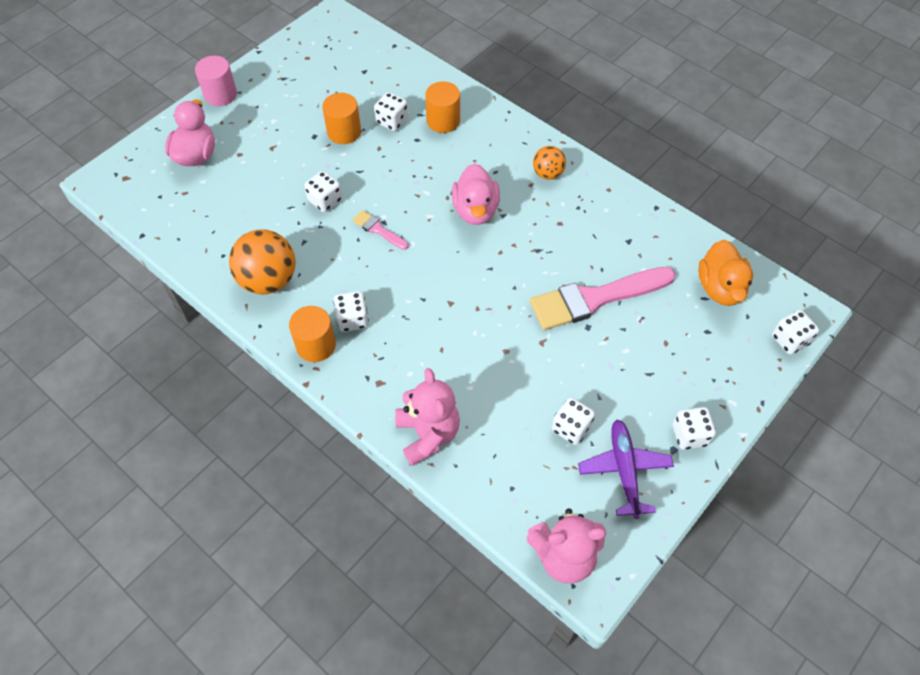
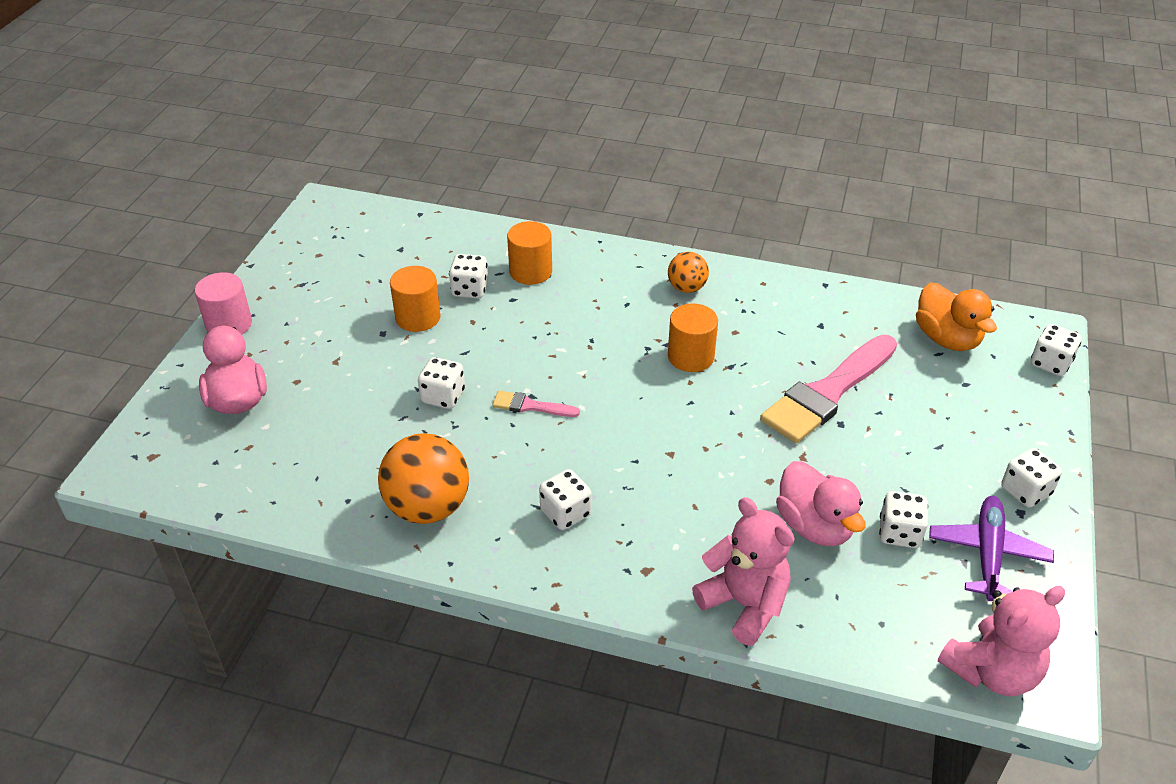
camera: 25 degrees left, 15 degrees down
orange cylinder [289,306,336,362] -> orange cylinder moved to [668,303,718,372]
pink duck [452,163,500,225] -> pink duck moved to [776,461,865,546]
purple plane [578,419,674,519] -> purple plane turned 45 degrees clockwise [929,496,1054,601]

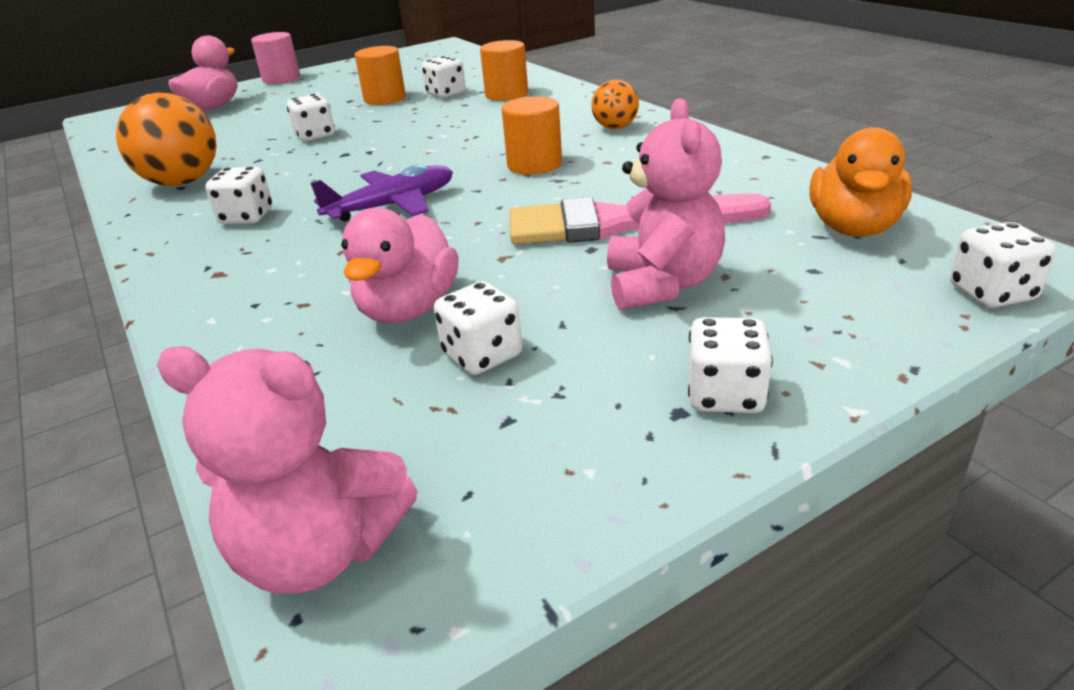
camera: 45 degrees right, 10 degrees down
pink brush [492,391,580,417] -> none
pink teddy bear [692,497,795,646] -> pink teddy bear moved to [607,98,725,310]
purple plane [929,496,1054,601] -> purple plane moved to [311,165,453,222]

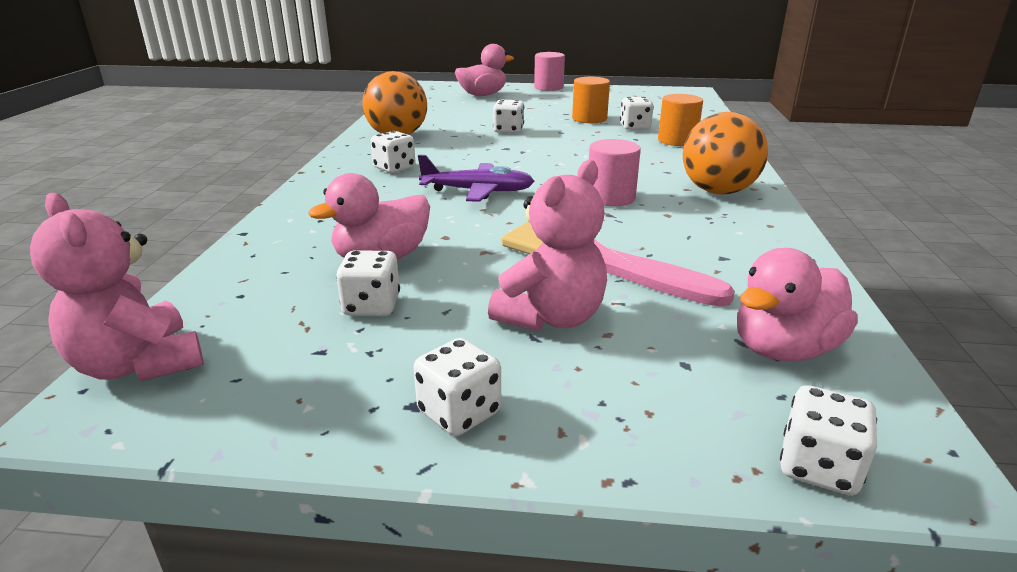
camera: 35 degrees right, 5 degrees down
orange cylinder [502,96,562,175] -> pink cylinder [589,139,641,206]
orange ball [591,80,639,129] -> orange ball [683,112,768,194], size x1.78
orange duck [810,127,912,237] -> pink duck [737,248,858,361]

